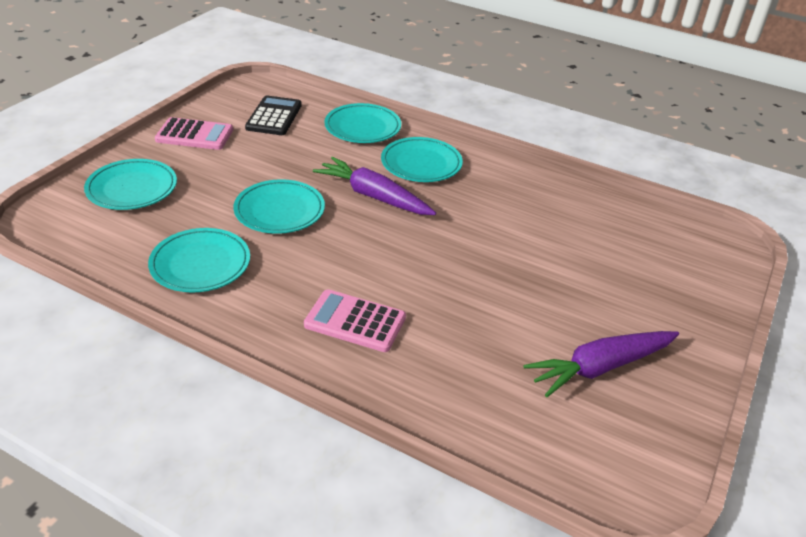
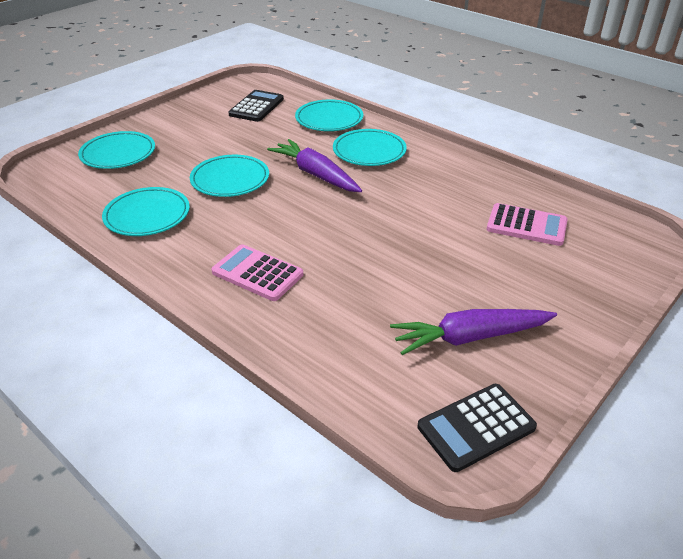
camera: 15 degrees right, 0 degrees up
pink calculator [155,117,233,150] -> pink calculator moved to [487,203,568,246]
none -> black calculator [418,384,537,472]

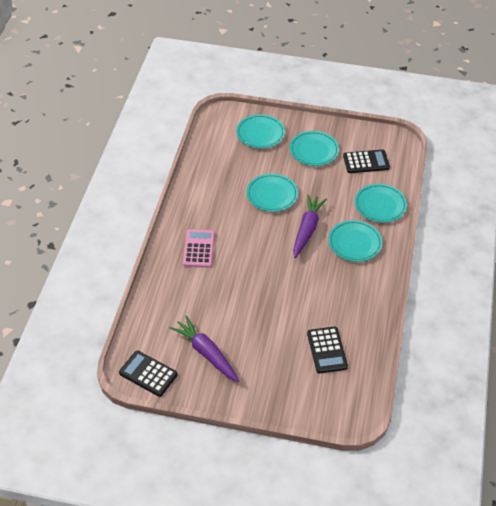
camera: 60 degrees right, 10 degrees up
turquoise plate [102,187,190,236] -> turquoise plate moved to [290,131,339,166]
pink calculator [487,203,568,246] -> black calculator [307,327,348,373]

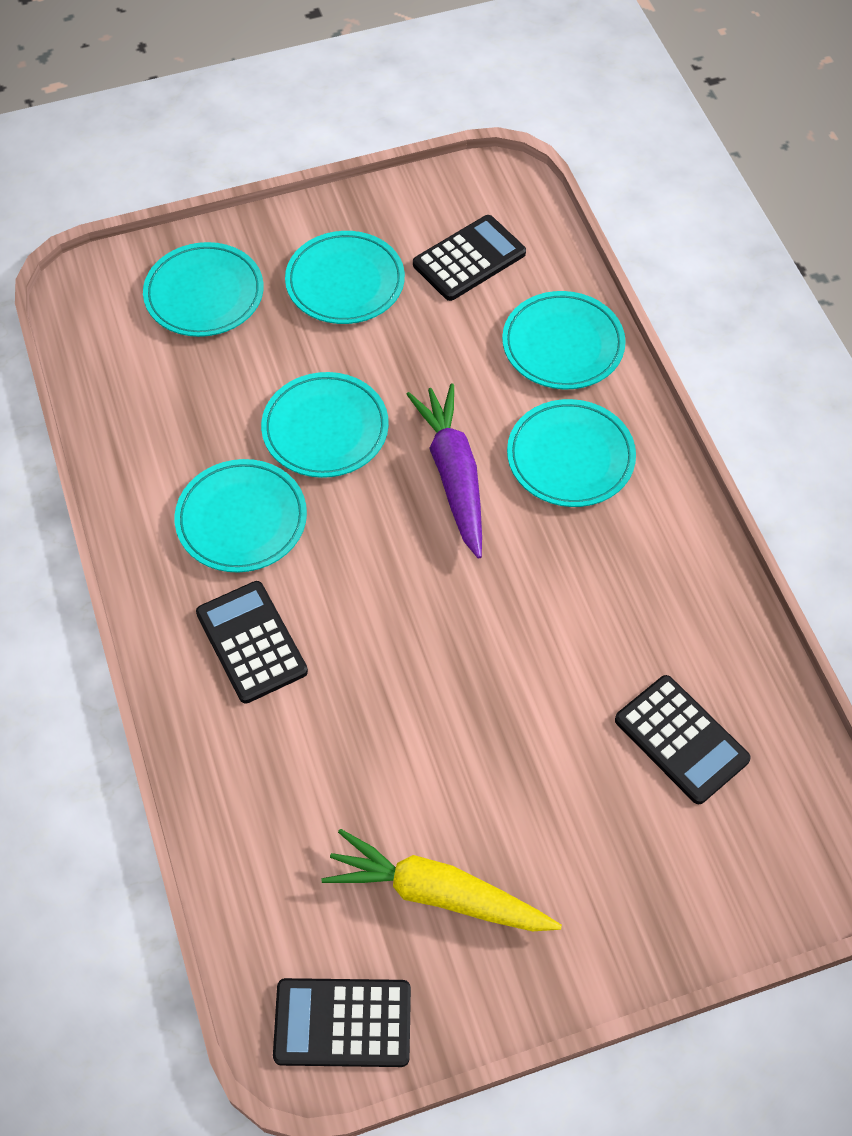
camera: 30 degrees left, 10 degrees up
purple carrot [169,315,239,382] -> yellow carrot [322,829,562,931]
pink calculator [183,229,215,268] -> black calculator [196,581,308,704]
none -> turquoise plate [174,459,307,573]

